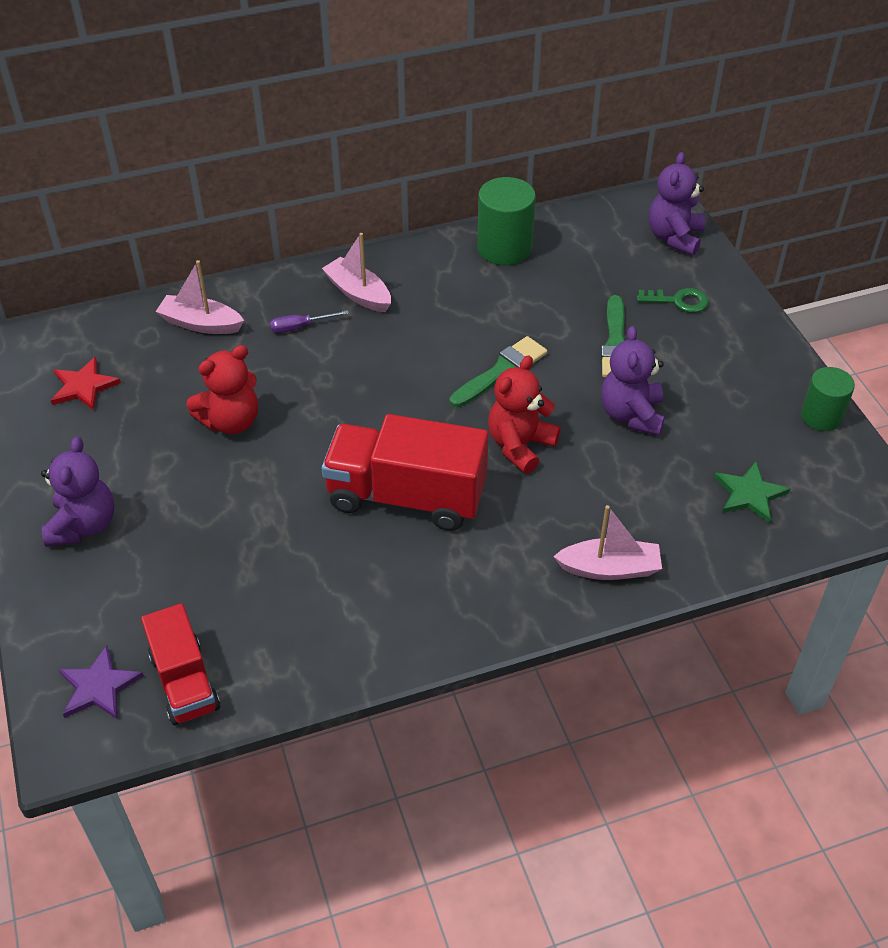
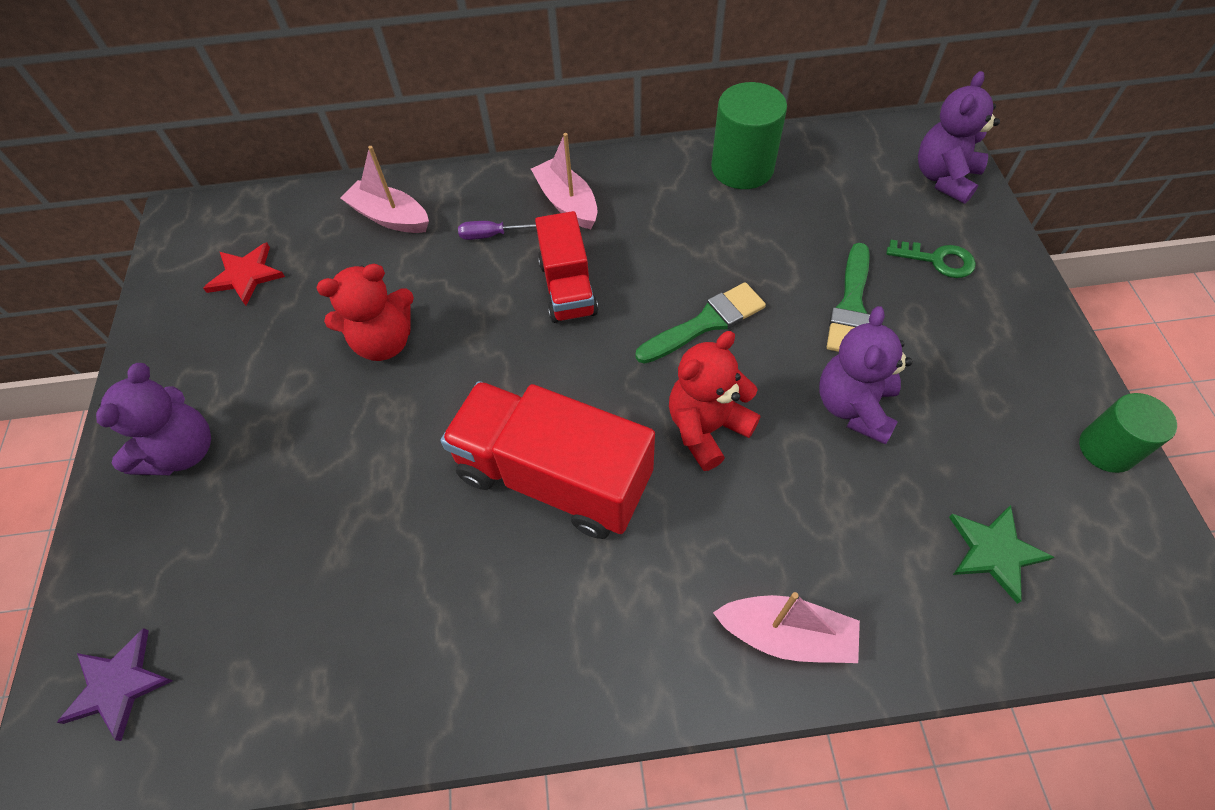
camera: 15 degrees right, 10 degrees up
red truck [141,603,220,725] -> red truck moved to [535,211,598,323]

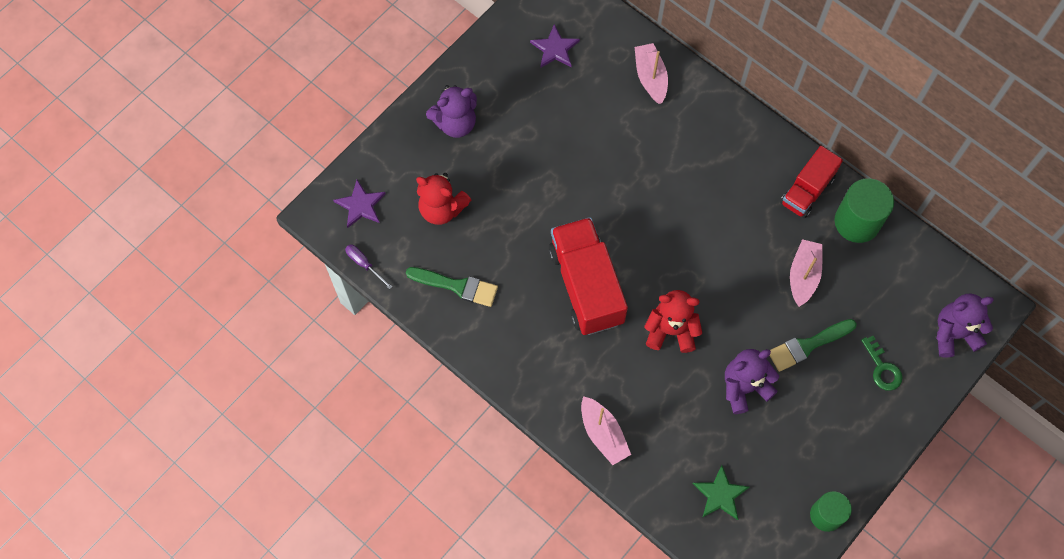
camera: 45 degrees right, 10 degrees up
red star [203,242,285,306] -> purple star [530,24,580,68]
red teddy bear [316,264,414,361] -> red teddy bear moved to [416,173,471,225]
purple screwdriver [458,221,536,240] -> purple screwdriver moved to [345,244,392,289]
pink boat [531,133,598,230] -> pink boat moved to [790,239,823,307]
red truck [535,211,598,323] -> red truck moved to [780,146,843,218]
green brush [635,282,766,364] -> green brush moved to [406,267,498,307]

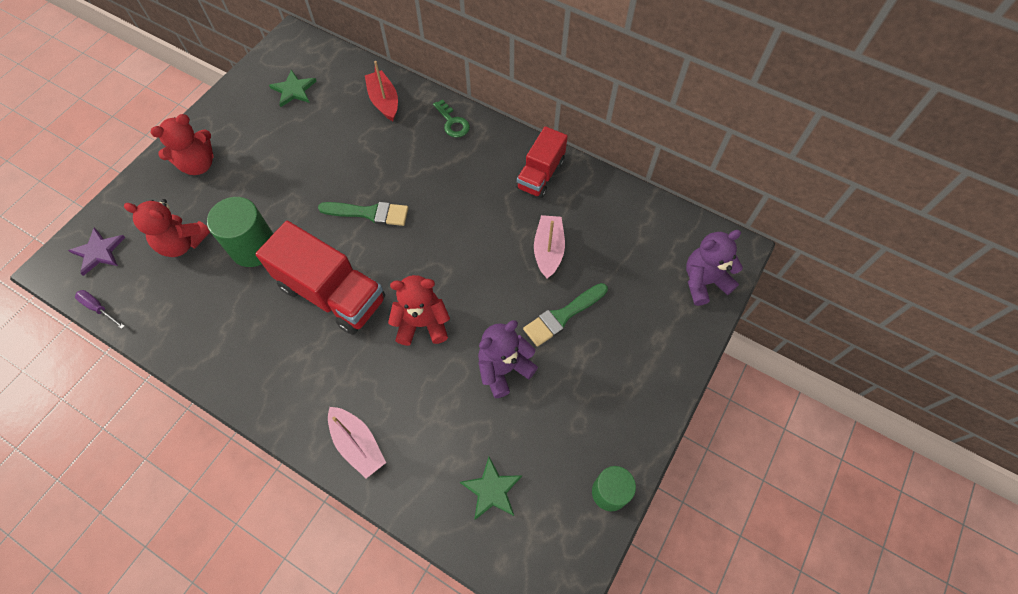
camera: 10 degrees left, 5 degrees down
green brush [406,267,498,307] -> green brush moved to [318,202,408,226]
purple teddy bear [426,85,477,138] -> red teddy bear [150,114,214,175]
purple star [530,24,580,68] -> green star [269,70,317,107]
red truck [548,217,628,335] -> red truck turned 150 degrees clockwise [256,221,385,335]
pink boat [635,43,668,104] -> red boat [365,61,398,121]
green cylinder [835,178,894,243] -> green cylinder moved to [207,197,273,267]
green key [861,336,903,391] -> green key moved to [433,99,470,138]

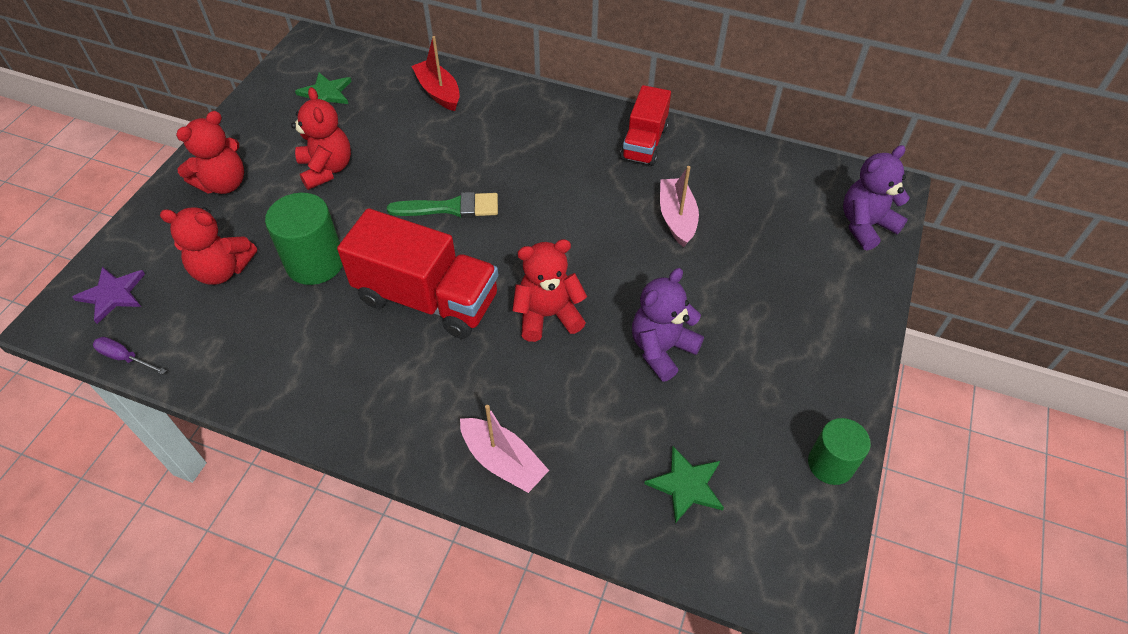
camera: 10 degrees left, 10 degrees down
green key [433,99,470,138] -> none
green brush [523,283,608,347] -> none
none -> red teddy bear [291,87,351,190]

